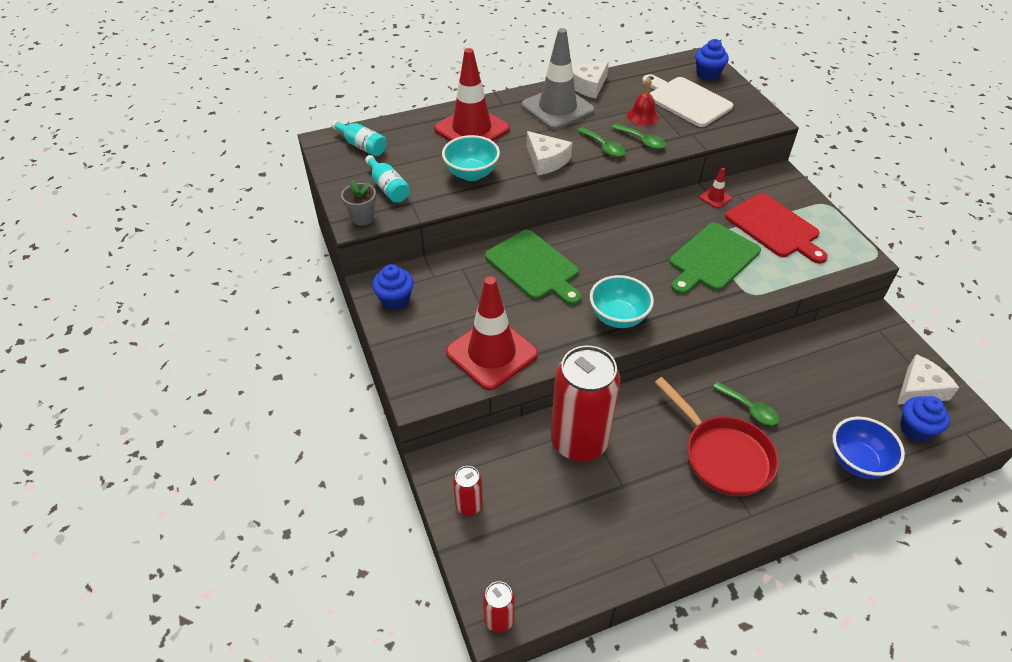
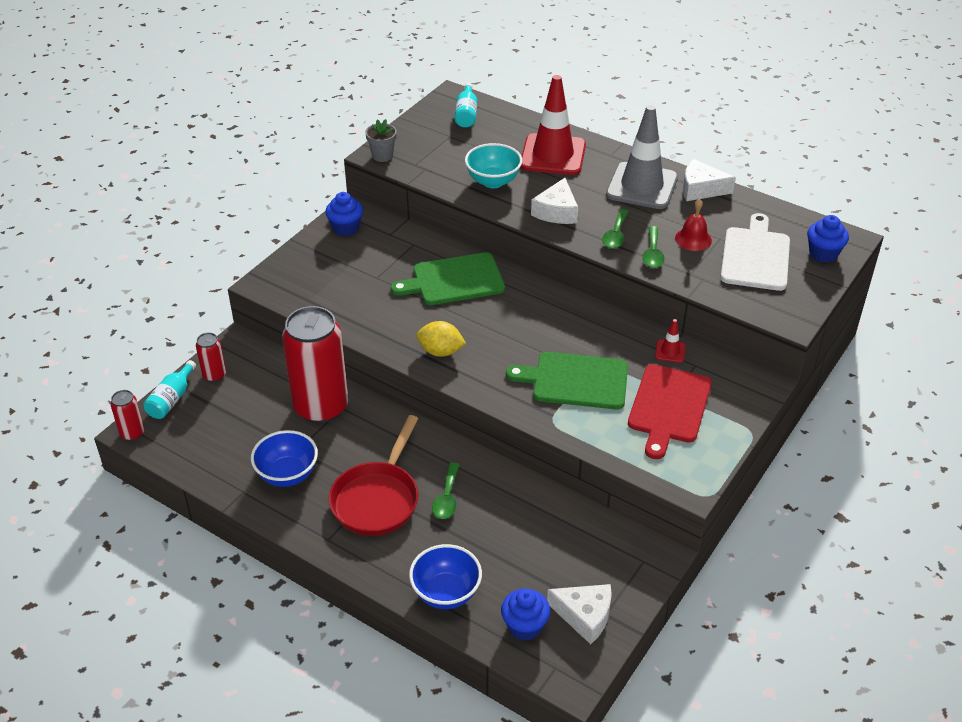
camera: 55 degrees right, 5 degrees down
turquoise bottle [365,155,410,203] -> turquoise bottle moved to [143,360,196,419]
red traffic cone [446,276,538,390] -> none
green cutting board [485,230,582,305] -> green cutting board turned 60 degrees clockwise [391,252,505,305]
turquoise bowl [590,275,654,328] -> yellow lemon [416,321,466,357]
none -> blue bowl [251,430,318,487]

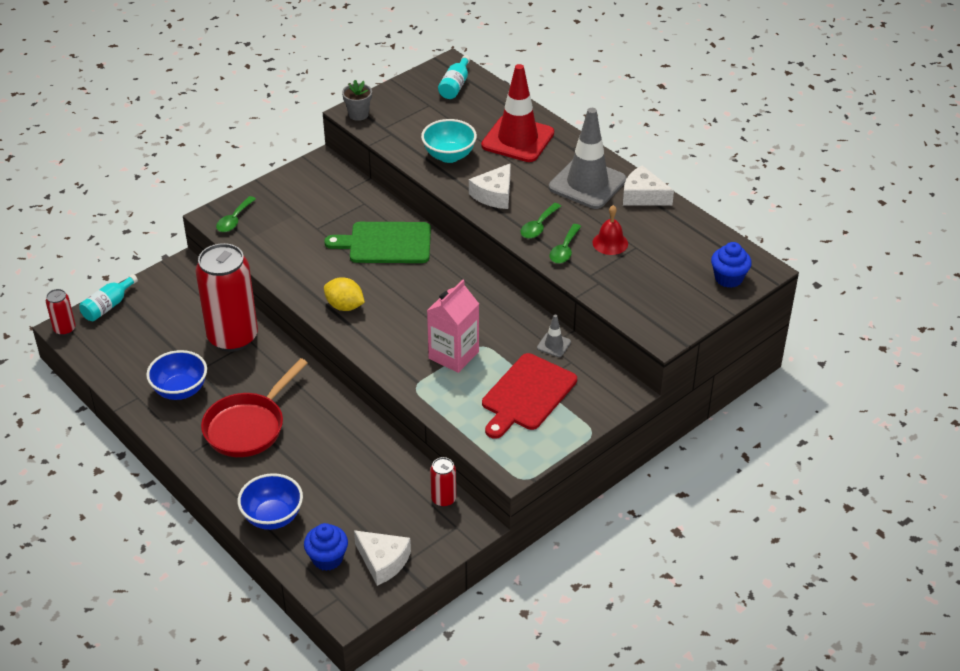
camera: 15 degrees right, 0 degrees up
red can [196,333,226,382] -> red can moved to [430,457,456,507]
blue cupcake [325,192,363,236] -> none
green spoon [432,463,460,519] -> green spoon moved to [216,196,256,232]
green cutting board [506,352,628,409] -> pink carton [427,280,479,373]
red traffic cone [655,319,686,363] -> grey traffic cone [537,314,571,357]
white cutting board [720,213,790,291] -> none

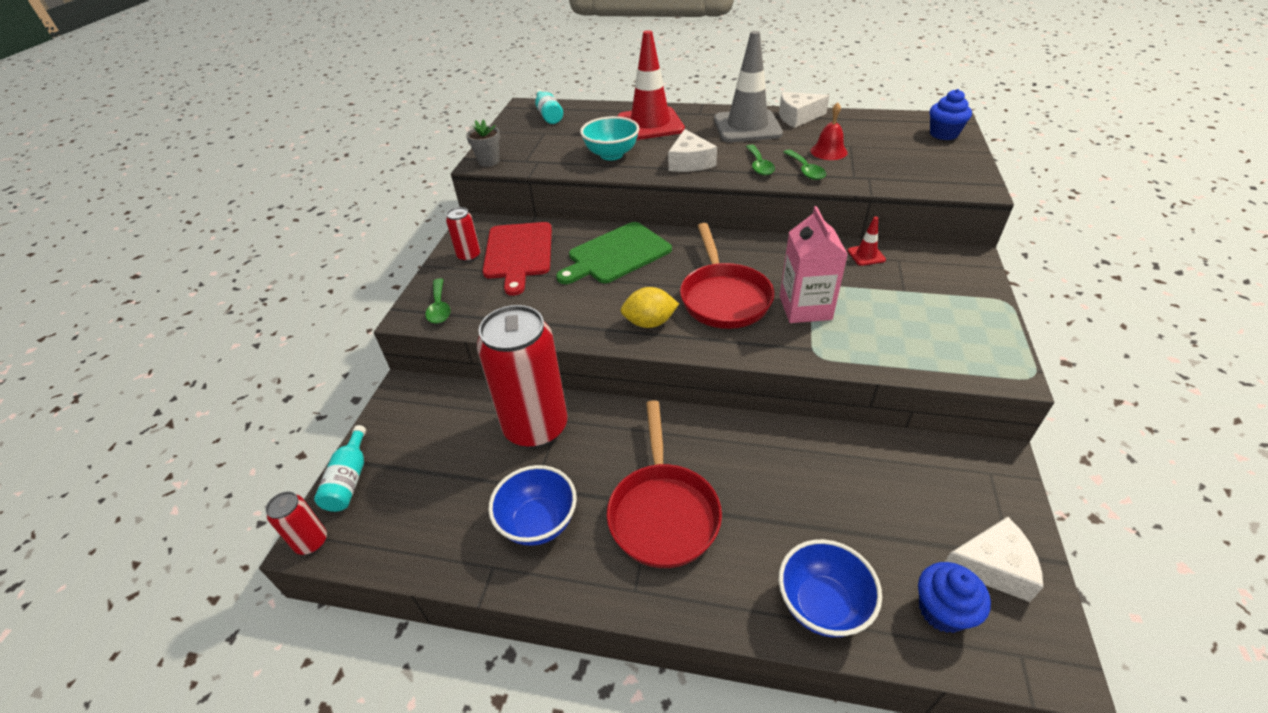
camera: 35 degrees left, 0 degrees up
red can [430,457,456,507] -> red can moved to [446,207,481,262]
red cutting board [482,353,577,439] -> red cutting board moved to [483,222,552,296]
grey traffic cone [537,314,571,357] -> red traffic cone [847,217,886,266]
none -> red pan [680,223,774,329]

